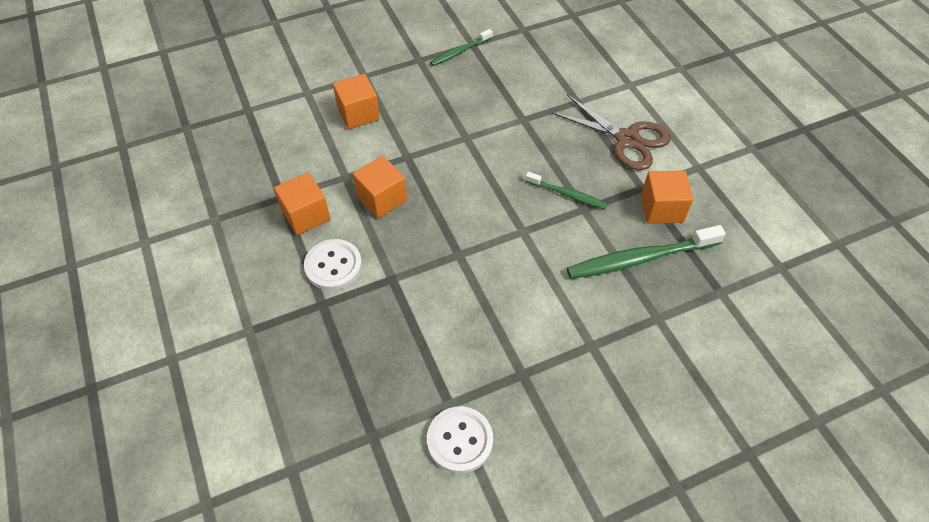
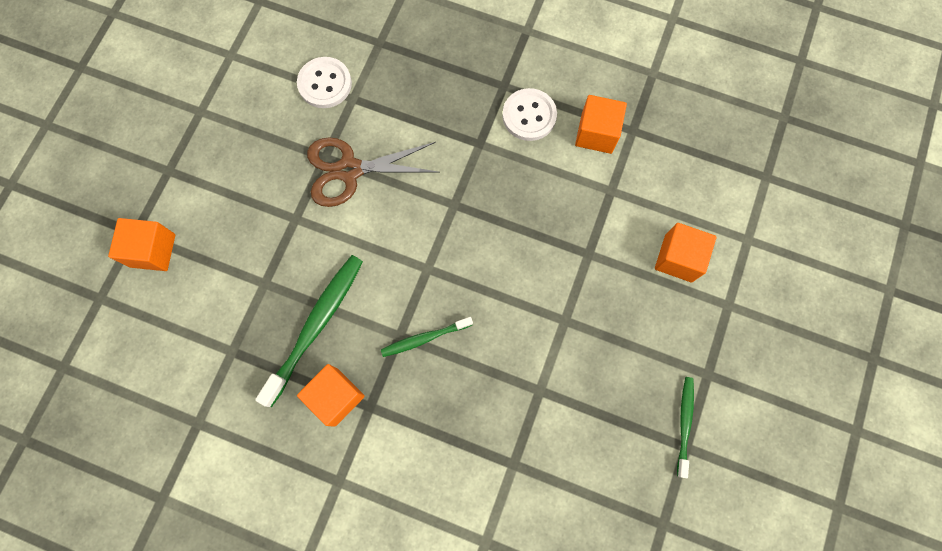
camera: 135 degrees right, 20 degrees up
orange cube [353,156,407,219] -> orange cube moved to [108,218,175,271]
brown scissors [551,94,671,170] -> brown scissors moved to [307,137,440,207]

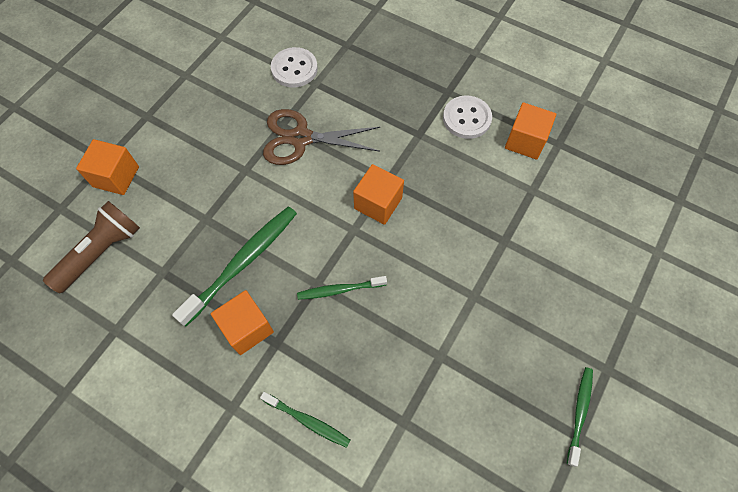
camera: 10 degrees right, 10 degrees down
orange cube [655,223,717,282] -> orange cube moved to [353,164,404,225]
none -> brown flashlight [43,201,140,293]
none -> green toothbrush [260,392,350,448]

